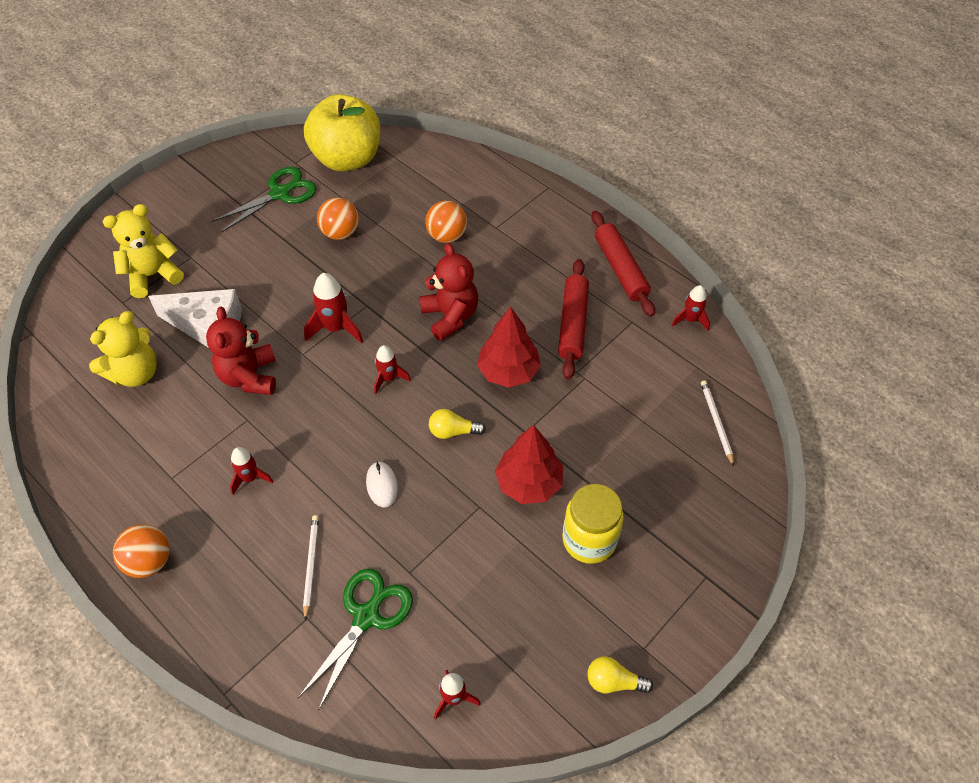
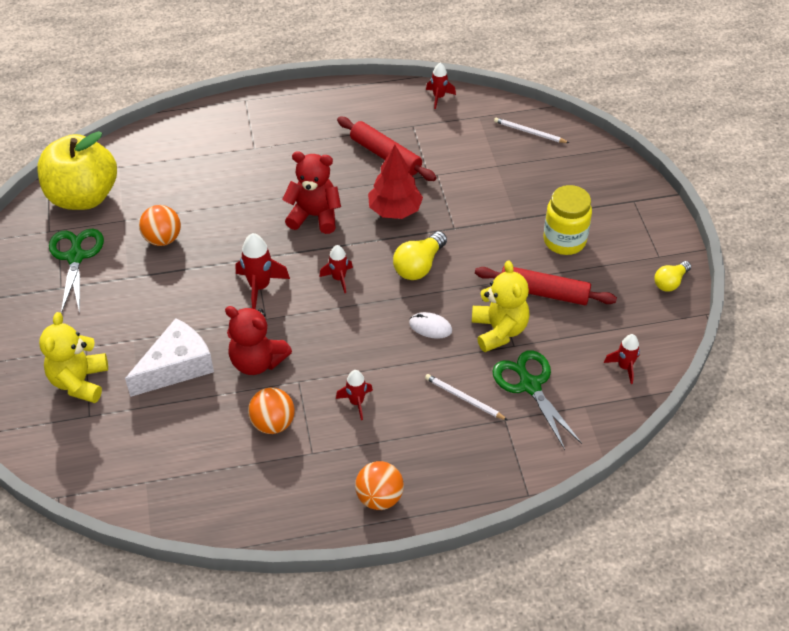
camera: 55 degrees left, 5 degrees down
yellow teddy bear [89,311,157,387] -> yellow teddy bear moved to [472,260,530,352]
orange ball [425,201,467,243] -> orange ball moved to [248,388,295,434]
yellow light bulb [429,409,486,439] -> yellow light bulb [393,231,447,280], size x1.50
red tree [495,425,563,504] -> none
red rolling pin [591,211,655,317] -> red rolling pin moved to [475,267,617,305]

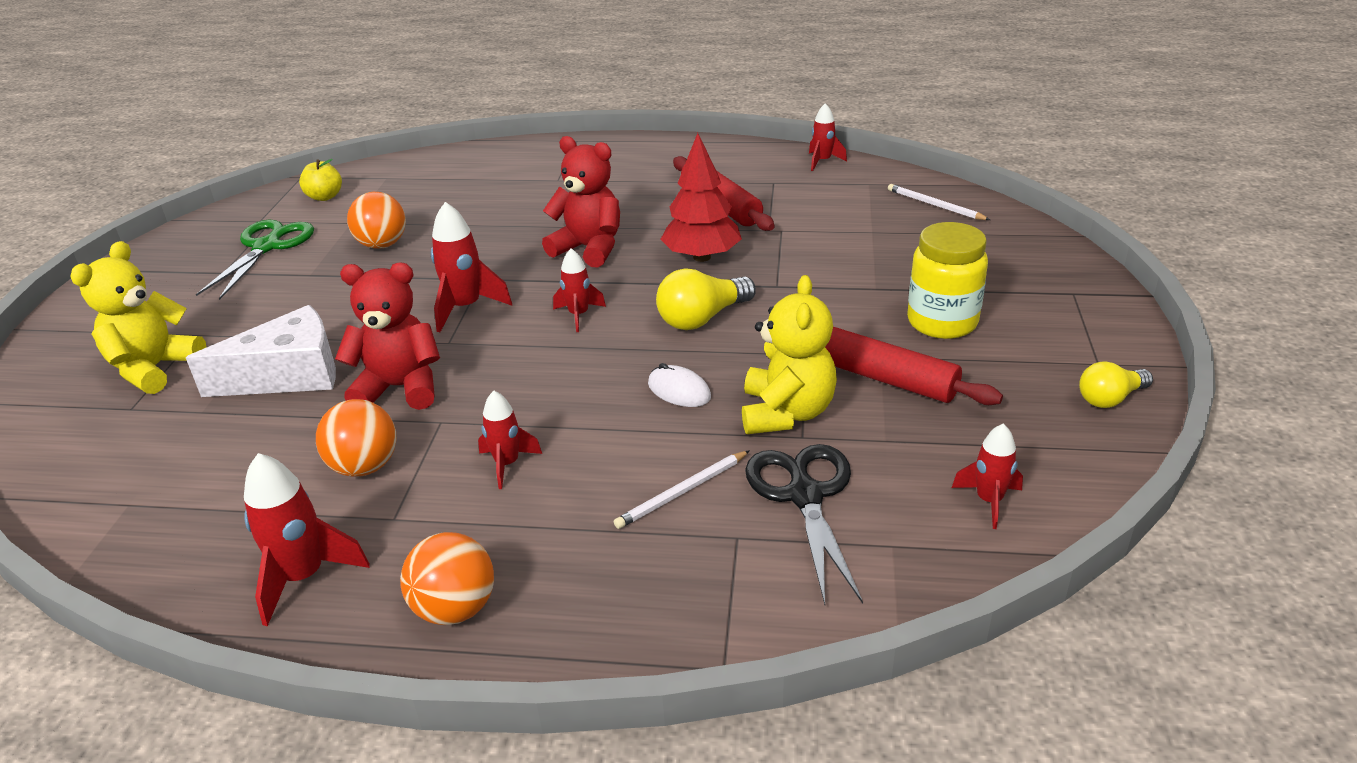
camera: 20 degrees right, 15 degrees down
yellow apple [37,131,117,210] -> yellow apple [299,159,342,201], size x0.41
red teddy bear [225,306,292,375] -> red teddy bear turned 135 degrees clockwise [335,263,440,410]
white pencil [425,374,507,420] -> white pencil turned 90 degrees counterclockwise [614,450,750,529]
green scissors [492,350,582,450] -> black scissors [745,444,863,605]
none -> red rocket [244,453,370,626]

